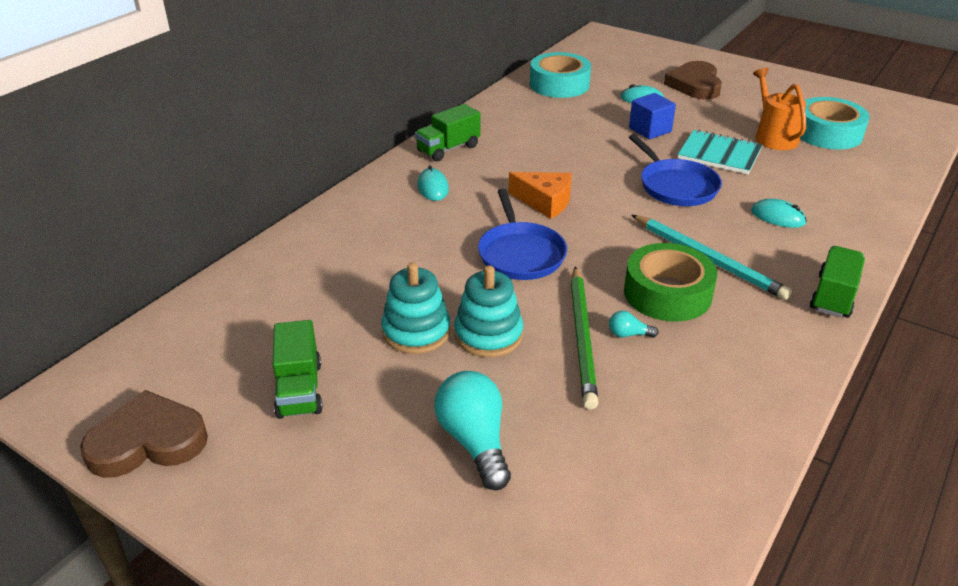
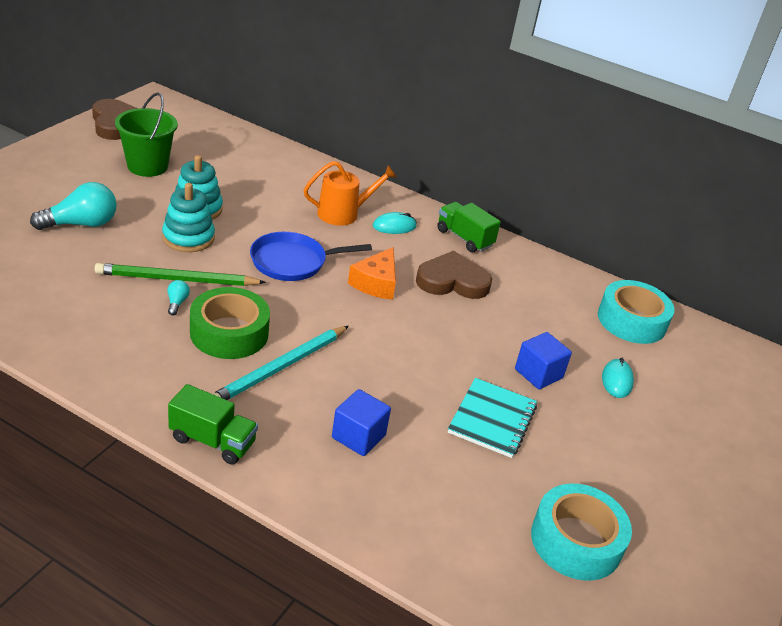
camera: 80 degrees right, 0 degrees up
green truck [273,320,323,419] -> green bucket [115,92,178,177]
blue pan [629,134,722,206] -> none
brown heart [664,61,722,100] -> brown heart moved to [416,251,492,299]
turquoise mouse [751,199,807,228] -> blue cube [332,389,391,456]
orange watering can [753,68,806,150] -> orange watering can moved to [304,161,397,226]

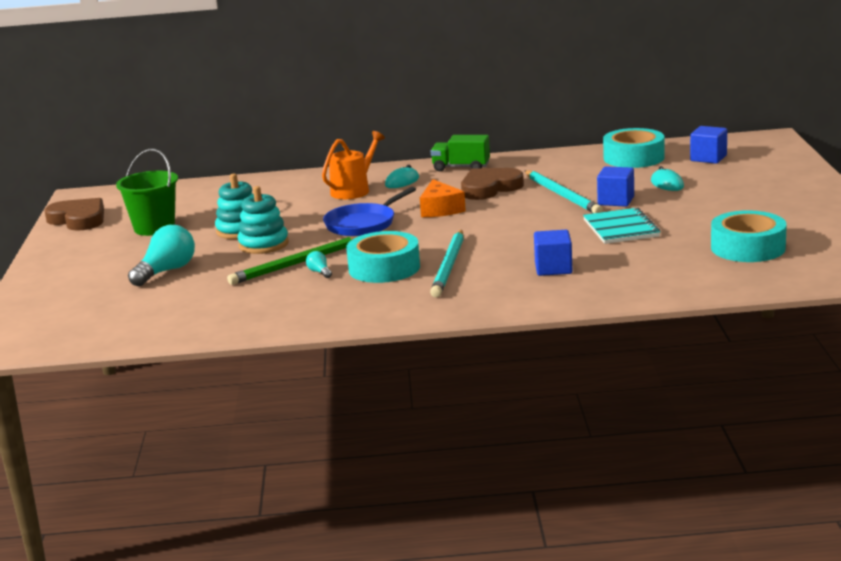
camera: 25 degrees left, 15 degrees down
green truck [168,384,258,465] -> none
green tape [190,287,270,359] -> turquoise tape [346,231,420,283]
none -> turquoise pencil [525,170,603,213]
none -> blue cube [690,126,727,164]

